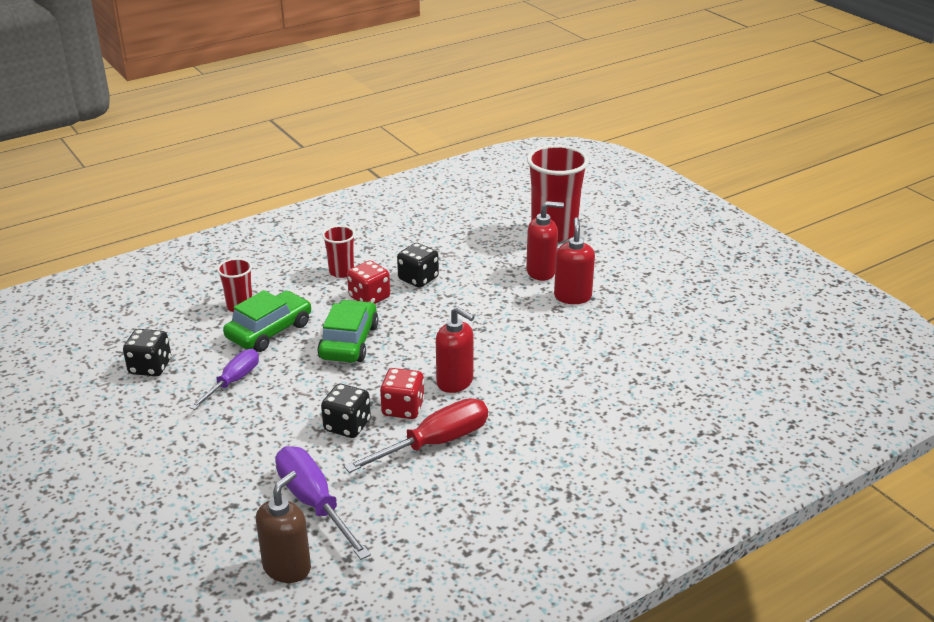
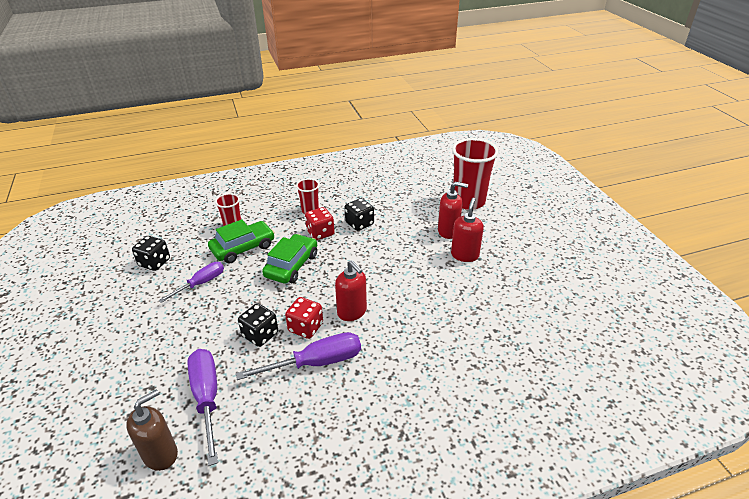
camera: 15 degrees right, 5 degrees up
red screwdriver [344,398,488,473] -> purple screwdriver [236,332,361,380]

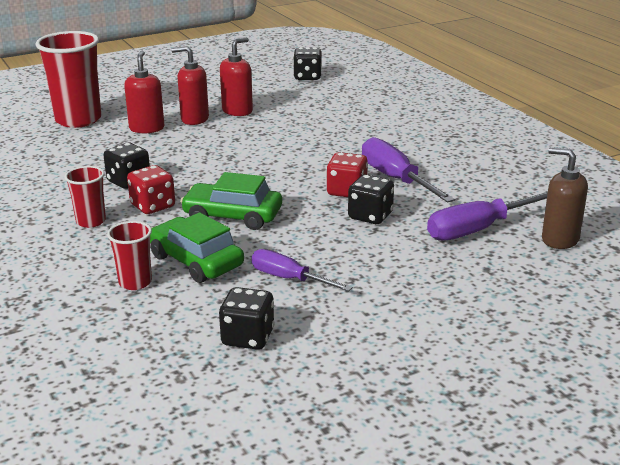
camera: 100 degrees left, 10 degrees down
red soap dispenser [335,260,367,321] -> red soap dispenser moved to [220,37,253,116]
none -> black dice [293,47,322,80]

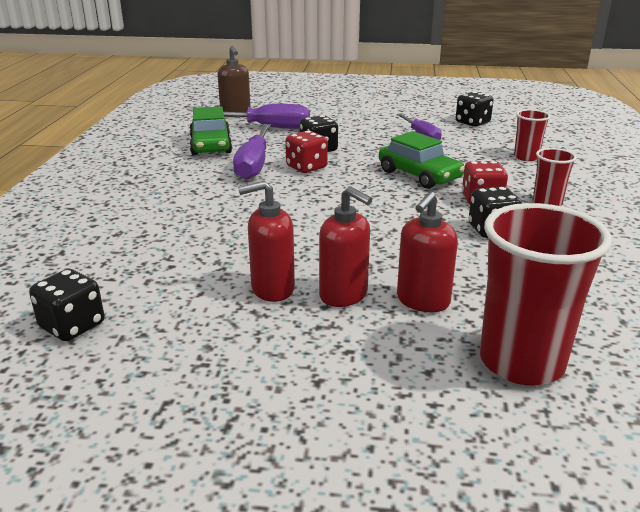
camera: 145 degrees left, 0 degrees up
green car [150,212,244,283] -> green car moved to [189,106,232,155]

